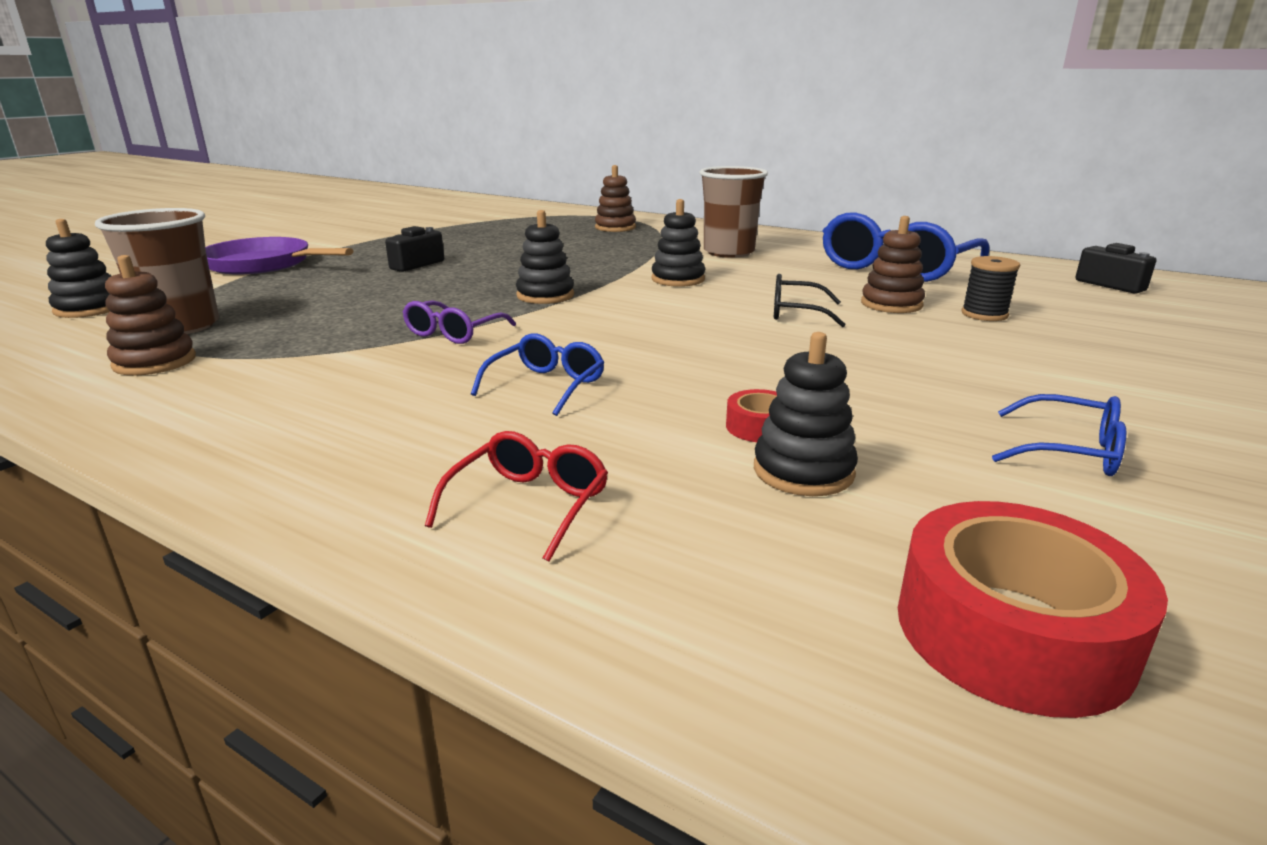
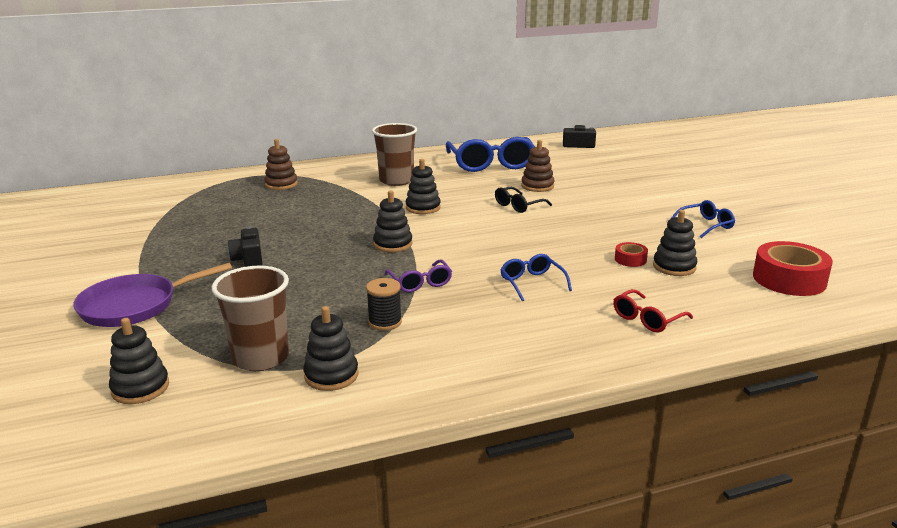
camera: 50 degrees left, 0 degrees up
brown stacking toy [105,255,196,375] -> black stacking toy [303,306,359,391]
red glasses [425,431,608,562] -> red glasses turned 105 degrees counterclockwise [613,289,693,332]
black spool [961,256,1020,321] -> black spool moved to [366,278,402,331]

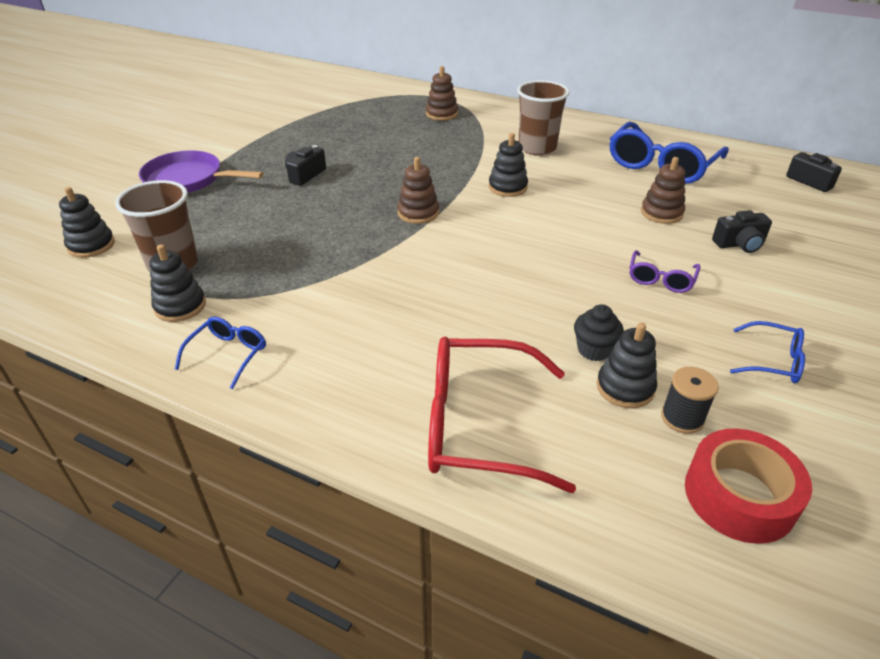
camera: 45 degrees right, 15 degrees up
black spool [366,278,402,331] -> black spool moved to [661,367,719,434]
black stacking toy [373,190,413,252] -> brown stacking toy [398,157,439,224]
purple glasses [385,260,452,293] -> purple glasses moved to [630,250,700,293]
black glasses [495,187,552,213] -> none
blue glasses [500,254,572,301] -> blue glasses moved to [175,317,266,390]
red glasses [613,289,693,332] -> red glasses [428,337,576,493], size x2.01
red tape [615,242,648,267] -> black cupcake [574,304,624,361]
none -> black camera [712,210,772,253]

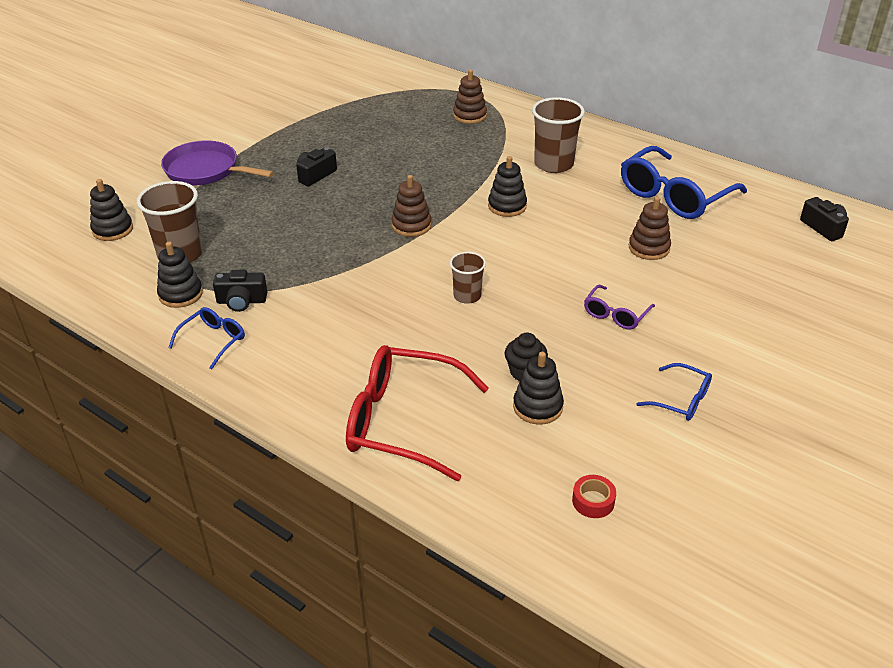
camera: 10 degrees right, 0 degrees up
black spool [661,367,719,434] -> none
red tape [685,429,812,544] -> red tape [572,475,616,518], size x0.48
black camera [712,210,772,253] -> black camera moved to [213,270,267,312]
none -> brown cup [450,252,486,304]

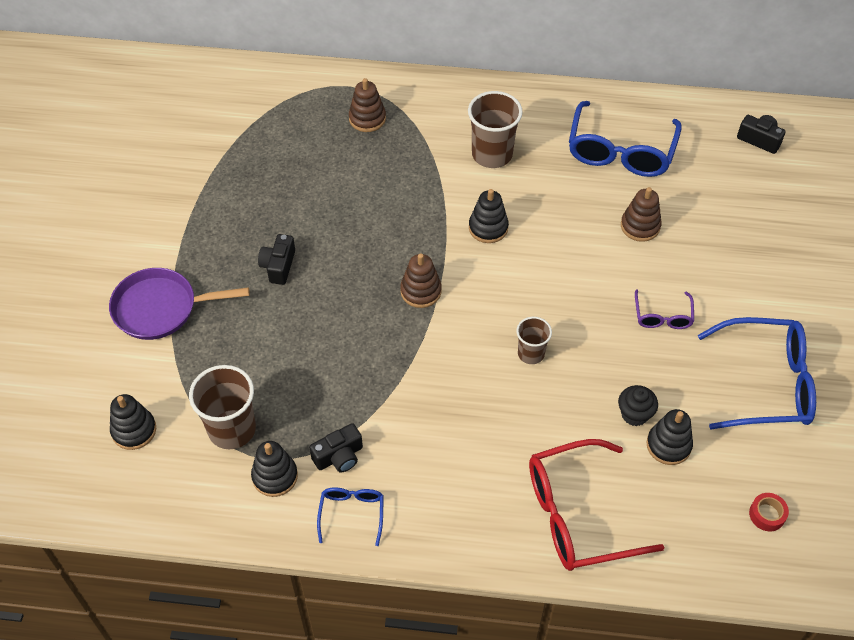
camera: 30 degrees left, 15 degrees up
blue glasses [636,363,712,421] -> blue glasses [698,317,816,429], size x2.01

